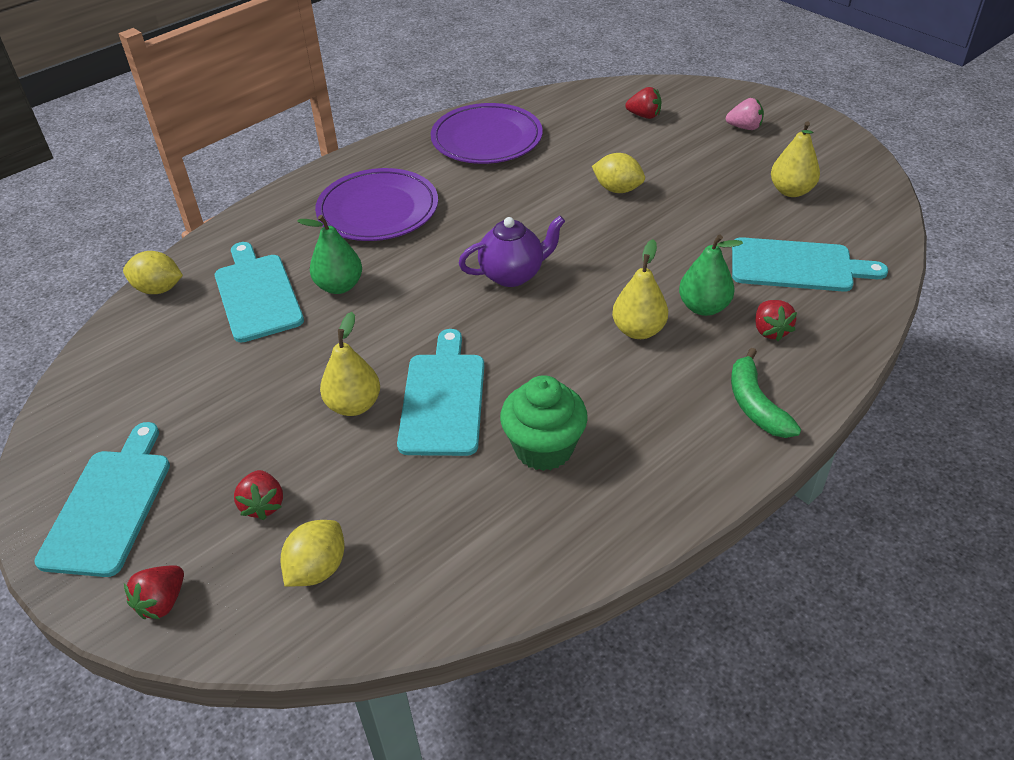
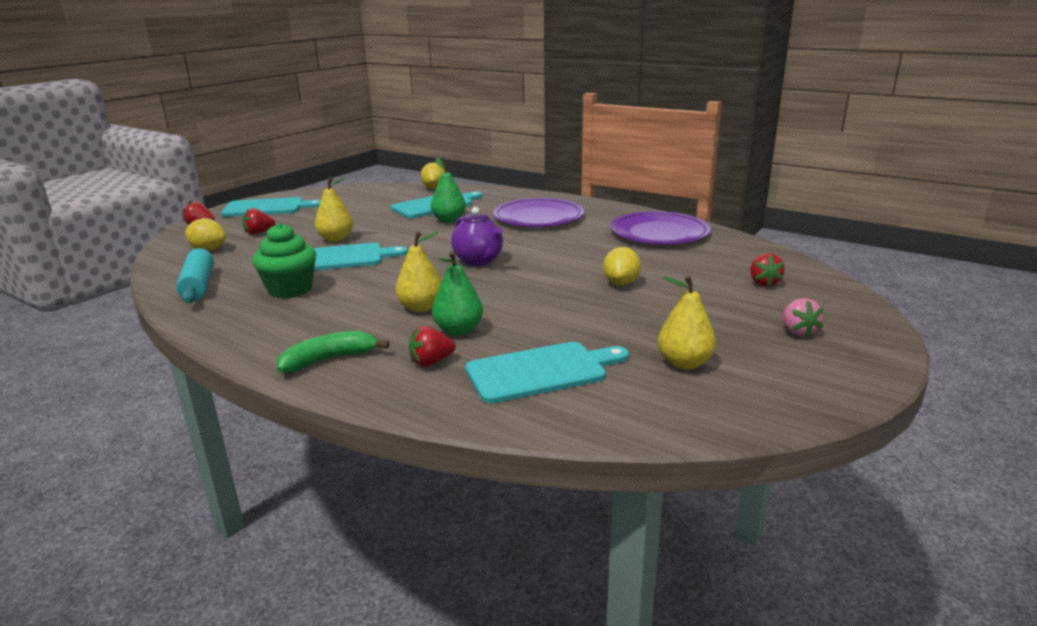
camera: 75 degrees right, 20 degrees down
turquoise cutting board [732,237,888,292] -> turquoise cutting board turned 105 degrees counterclockwise [465,342,629,404]
none -> turquoise rolling pin [176,248,214,303]

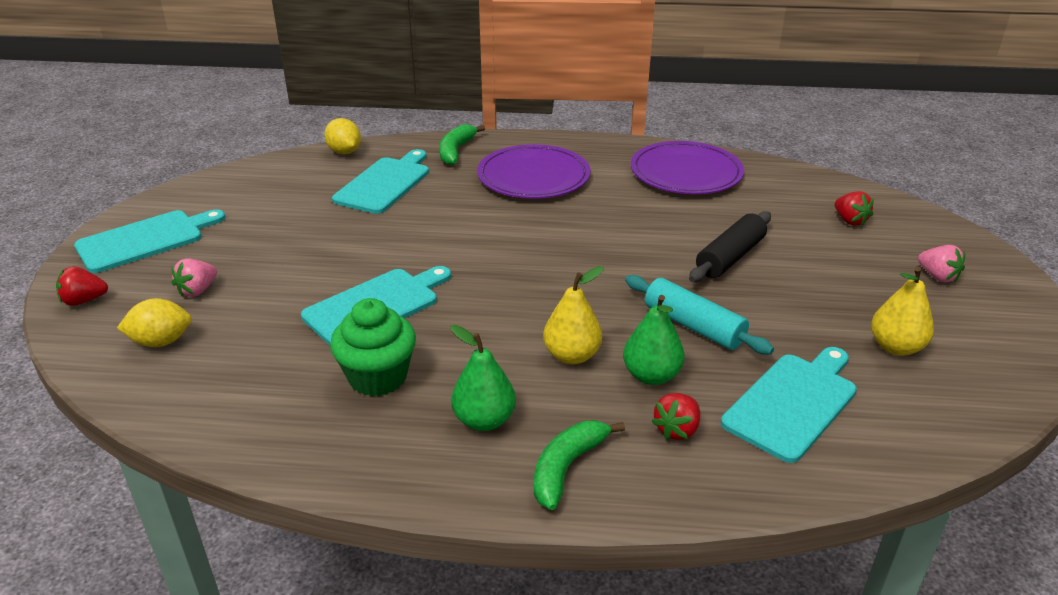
camera: 30 degrees left, 10 degrees up
turquoise rolling pin [176,248,214,303] -> turquoise rolling pin moved to [625,275,774,355]
red strawberry [243,208,275,235] -> pink strawberry [171,258,217,297]
yellow pear [315,177,353,242] -> none
green pear [431,158,466,223] -> green pear moved to [451,325,516,431]
purple teapot [451,207,503,266] -> none
yellow lemon [603,247,641,286] -> black rolling pin [689,211,771,282]
none -> green banana [439,124,485,165]

